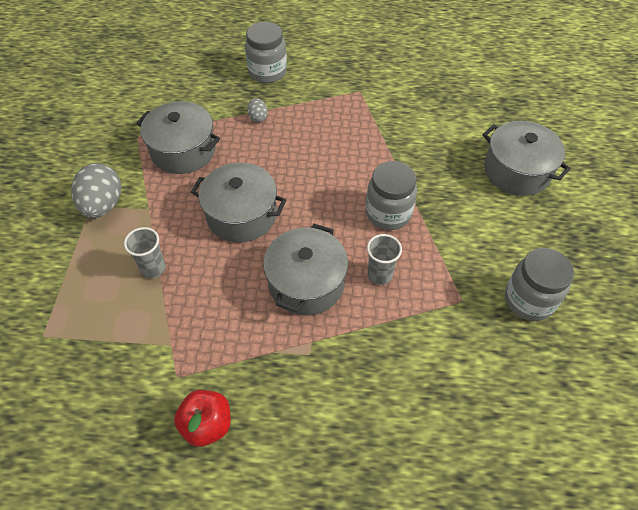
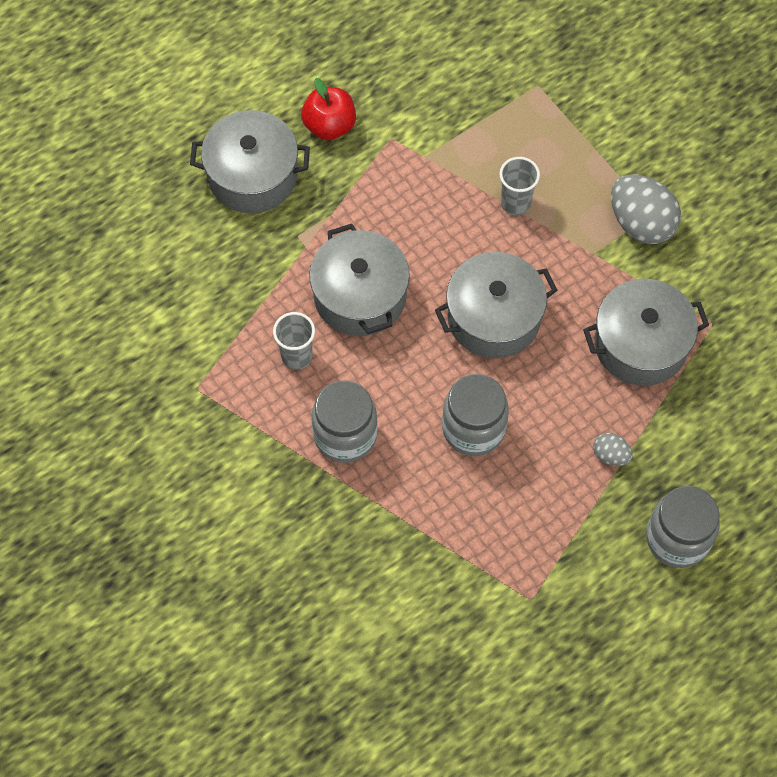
camera: 140 degrees right, 10 degrees up
grey pot [483,121,571,196] -> grey pot moved to [190,110,310,213]
grey jar [505,248,574,321] -> grey jar moved to [442,374,509,456]

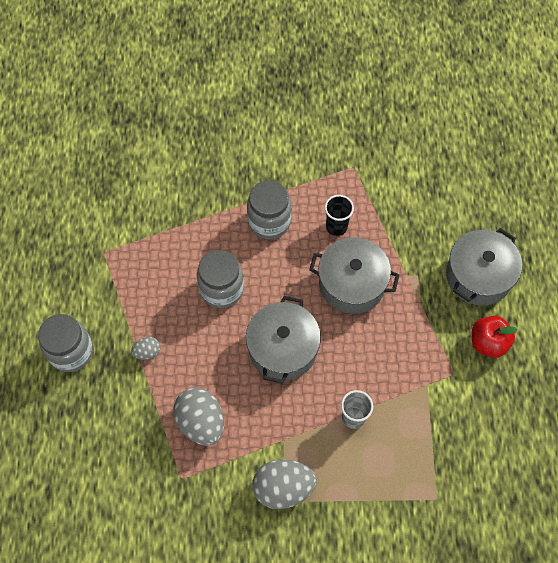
camera: 125 degrees right, 0 degrees up
grey cup [273,312,315,370] -> black cup [325,195,354,236]
grey pot [583,279,709,386] -> grey egg [173,387,224,446]

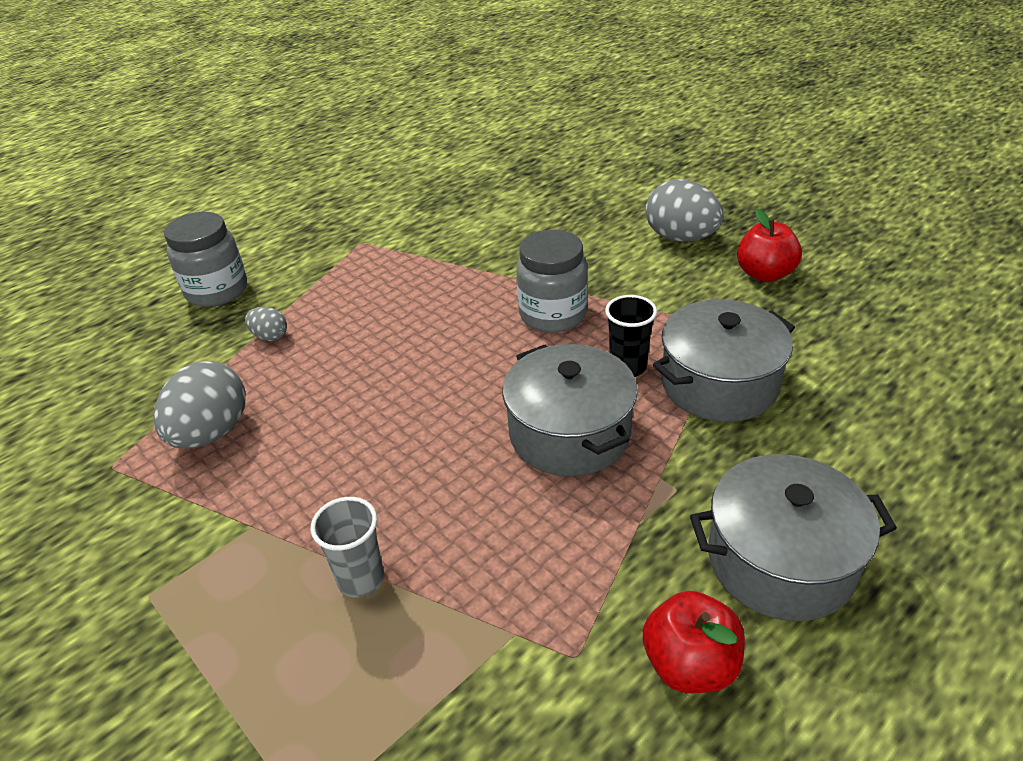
camera: 50 degrees right, 25 degrees down
grey jar [197,250,244,308] -> none
grey pot [246,296,321,384] -> grey pot moved to [653,299,795,422]
grey egg [252,459,317,509] -> grey egg moved to [645,179,724,242]
none -> red apple [737,209,802,282]

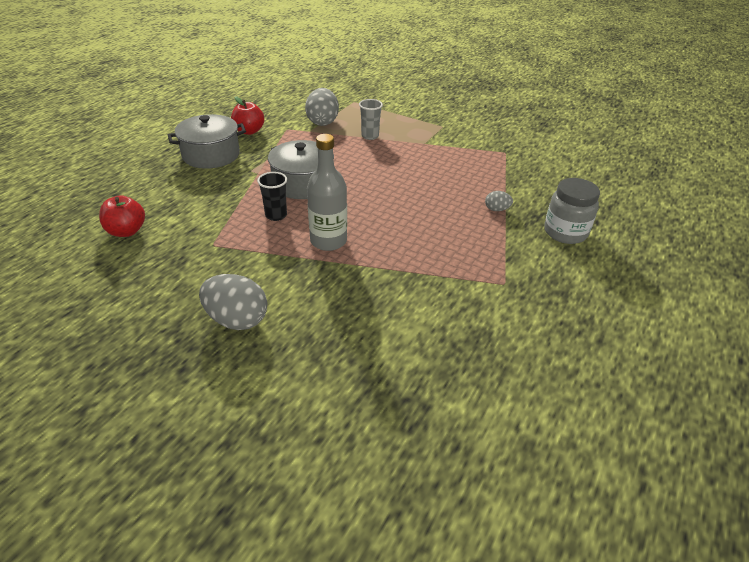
camera: 160 degrees right, 0 degrees up
grey egg [153,361,246,449] -> grey egg moved to [305,88,339,126]
grey jar [516,230,588,333] -> grey bottle [307,134,347,251]
grey pot [653,299,795,422] -> none
red apple [737,209,802,282] -> red apple moved to [99,195,145,237]

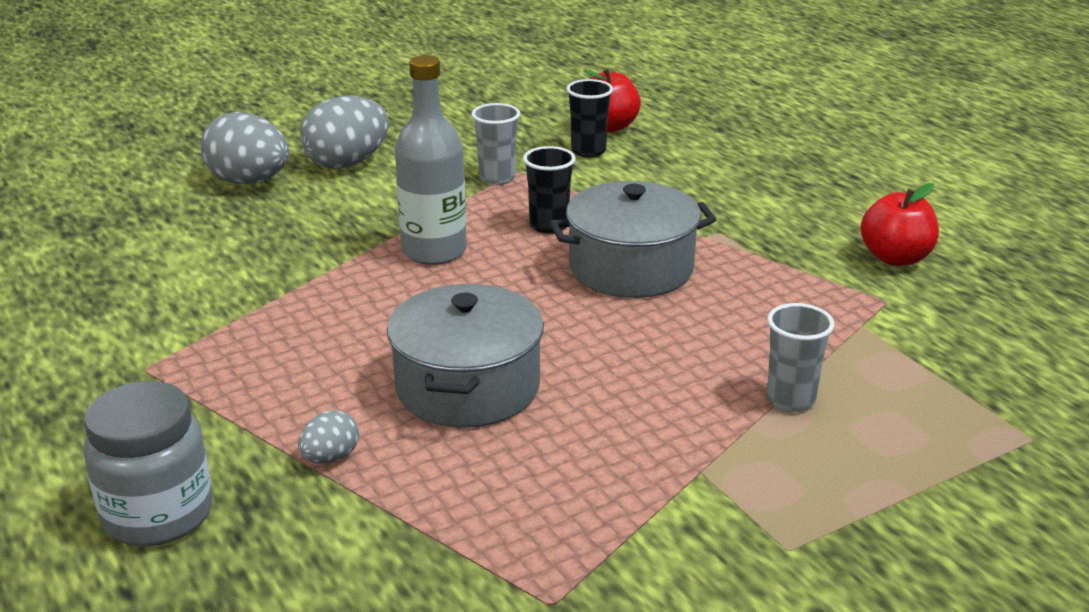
camera: 120 degrees right, 10 degrees down
grey pot [168,114,246,169] -> grey pot moved to [387,284,544,428]
grey egg [305,88,339,126] -> grey egg moved to [201,112,289,184]
none -> grey cup [471,103,520,185]
none -> black cup [566,79,613,158]

